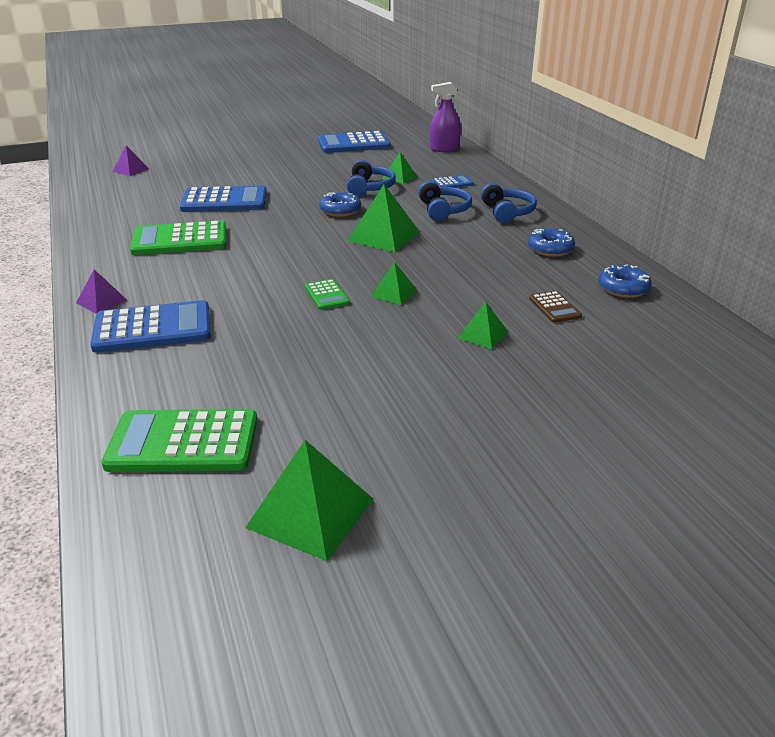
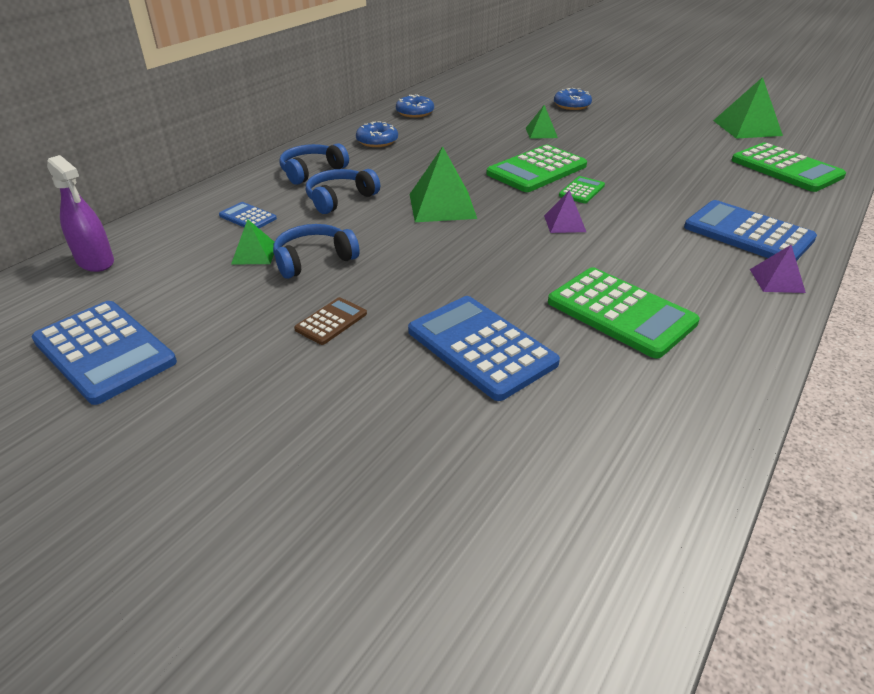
camera: 125 degrees left, 5 degrees up
purple pyramid [113,145,149,176] -> purple pyramid moved to [544,190,586,233]
blue donut [319,192,361,217] -> blue donut moved to [554,88,592,110]
green pyramid [371,261,418,305] -> green calculator [486,145,587,192]
brown calculator [529,291,582,323] -> brown calculator moved to [294,297,367,345]

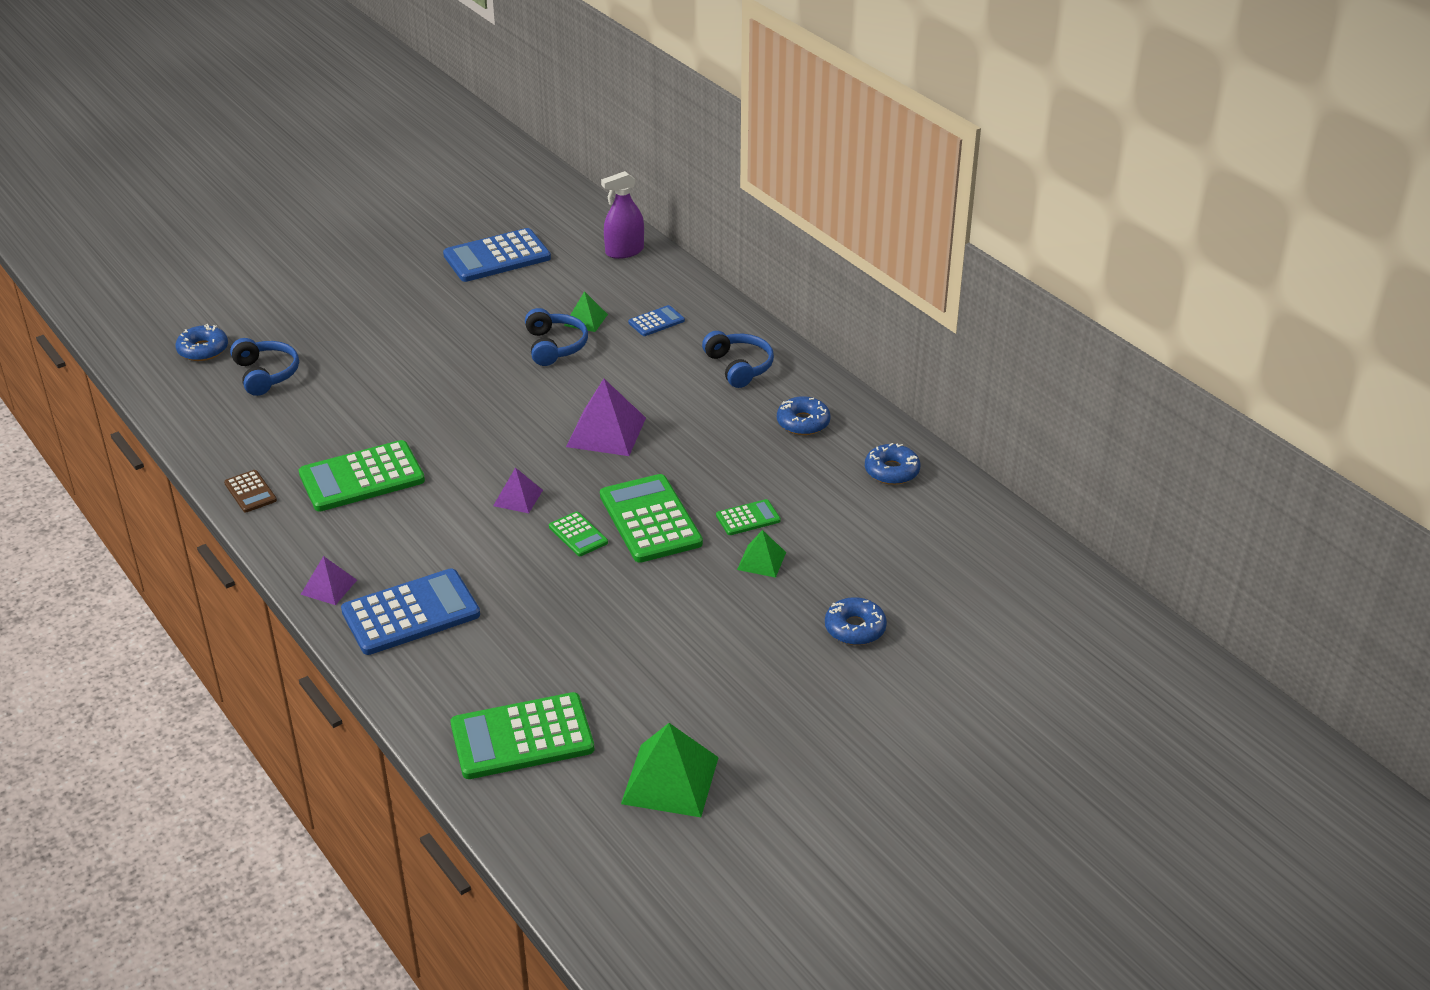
camera: 110 degrees right, 0 degrees up
brown calculator [294,297,367,345] -> brown calculator moved to [224,470,277,512]
blue headphones [306,169,380,214] -> blue headphones moved to [230,338,299,396]
blue calculator [408,296,560,401] -> none
green pyramid [410,146,477,222] -> purple pyramid [566,379,646,456]
none -> blue donut [175,324,228,361]
none -> green calculator [716,499,781,535]

